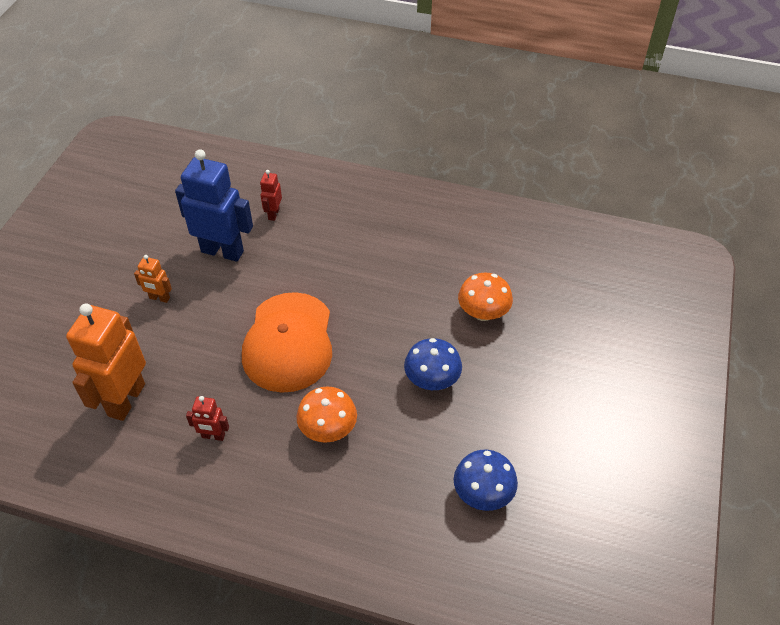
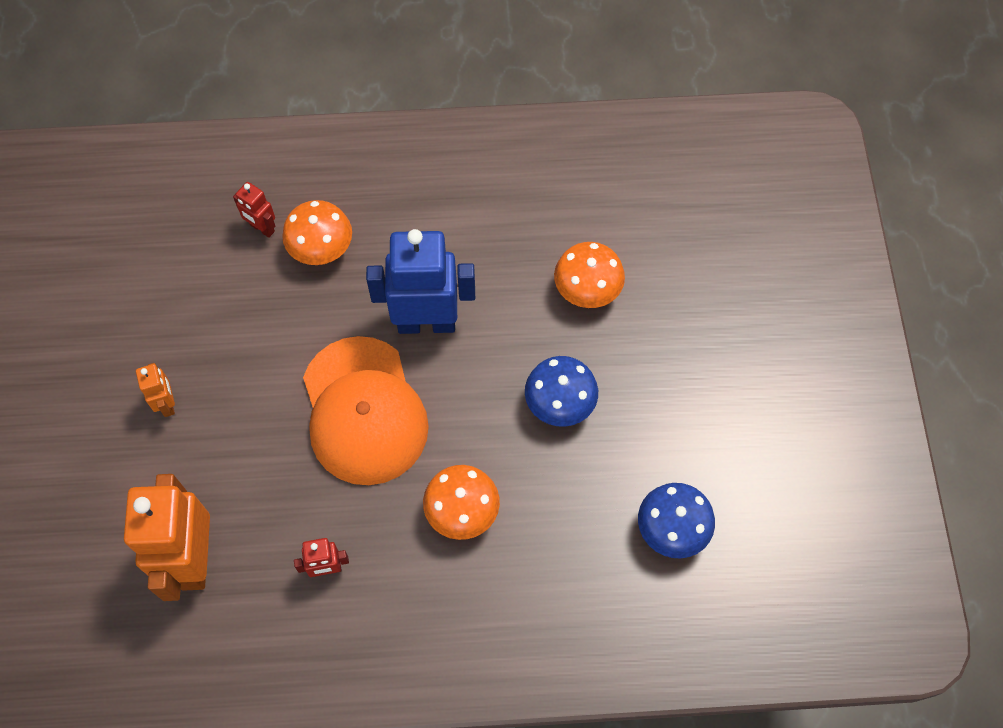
camera: 20 degrees left, 15 degrees up
orange robot [134,255,172,303] -> orange robot turned 105 degrees counterclockwise [136,363,175,417]
blue robot [175,149,253,262] -> blue robot moved to [366,229,475,334]
red robot [260,170,282,221] -> red robot turned 45 degrees counterclockwise [233,182,276,238]
none -> orange mushroom [282,200,352,265]

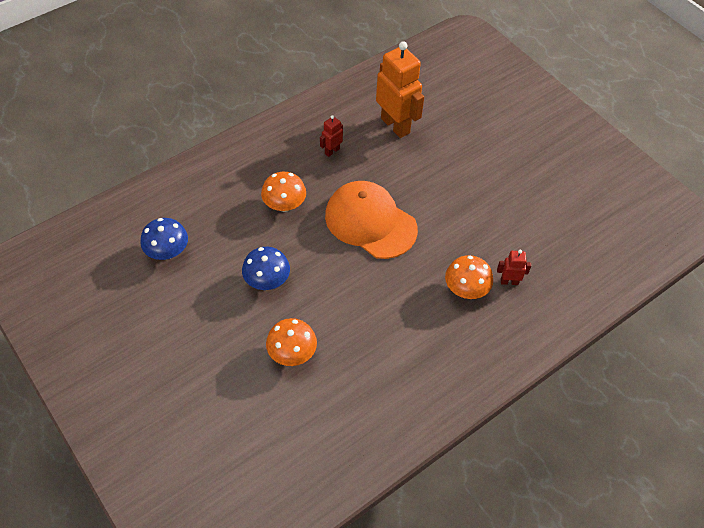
camera: 145 degrees right, 10 degrees down
orange robot [136,363,175,417] -> none
blue robot [366,229,475,334] -> none

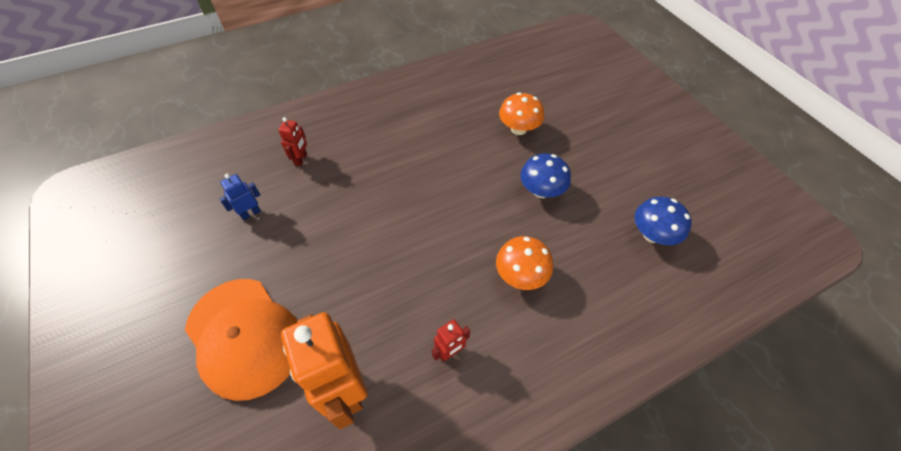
camera: 170 degrees left, 0 degrees up
orange cap [325,181,418,259] -> orange cap moved to [185,279,297,401]
orange mushroom [445,255,493,299] -> none
red robot [497,250,531,285] -> red robot turned 90 degrees counterclockwise [278,117,307,167]
none -> blue robot [219,174,261,220]

